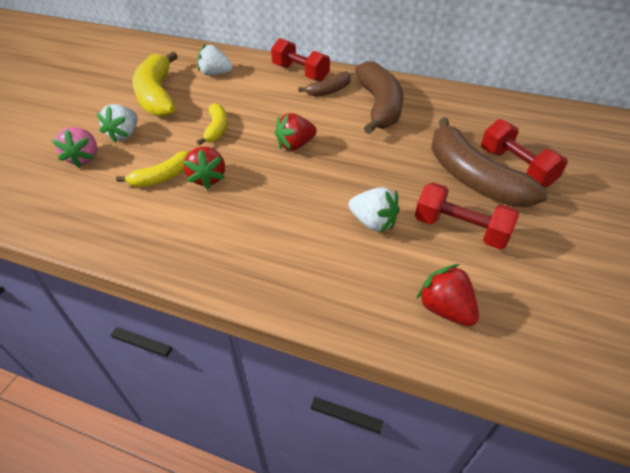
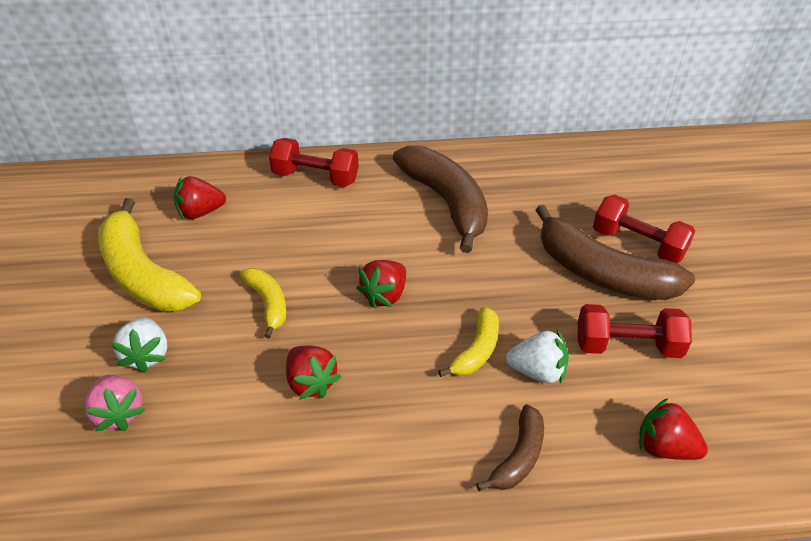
camera: 25 degrees left, 0 degrees up
yellow banana [116,151,189,187] -> yellow banana moved to [438,306,499,377]
white strawberry [198,44,233,76] -> red strawberry [174,176,226,219]
brown banana [298,71,351,97] -> brown banana moved to [476,404,544,491]

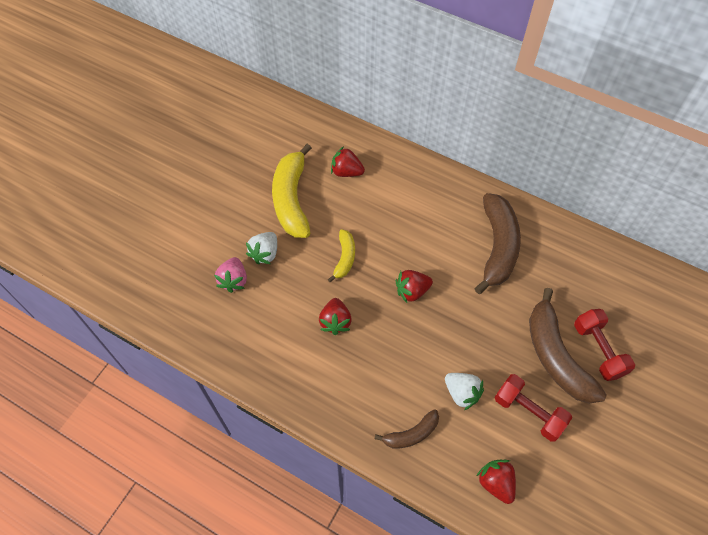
camera: 35 degrees right, 15 degrees up
red dumbbell [269,138,359,187] -> none
yellow banana [438,306,499,377] -> none

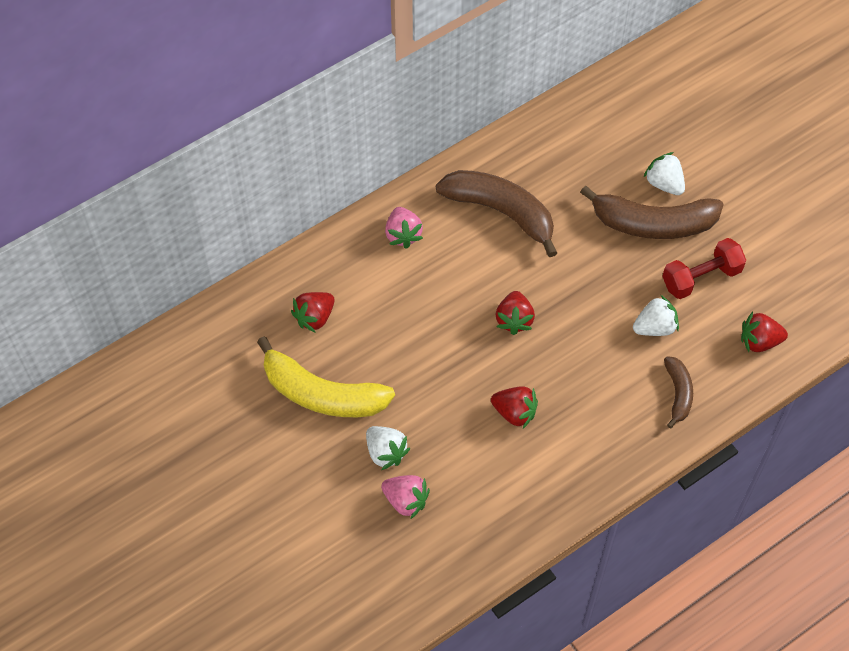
camera: 65 degrees left, 0 degrees up
yellow banana [328,229,355,282] -> none
red dumbbell [574,309,635,381] -> white strawberry [643,152,685,195]
none -> pink strawberry [385,207,423,249]

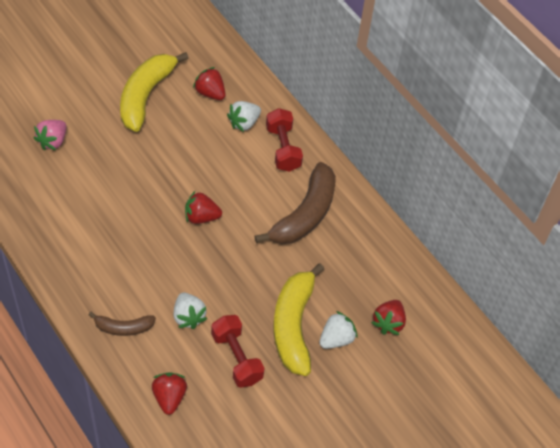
camera: 85 degrees right, 5 degrees down
white strawberry [366,426,410,470] -> white strawberry moved to [227,101,261,132]
pink strawberry [385,207,423,249] -> red dumbbell [266,108,303,172]
red strawberry [491,386,538,429] -> red strawberry moved to [371,300,406,335]
brown banana [580,185,724,239] -> yellow banana [273,264,325,376]

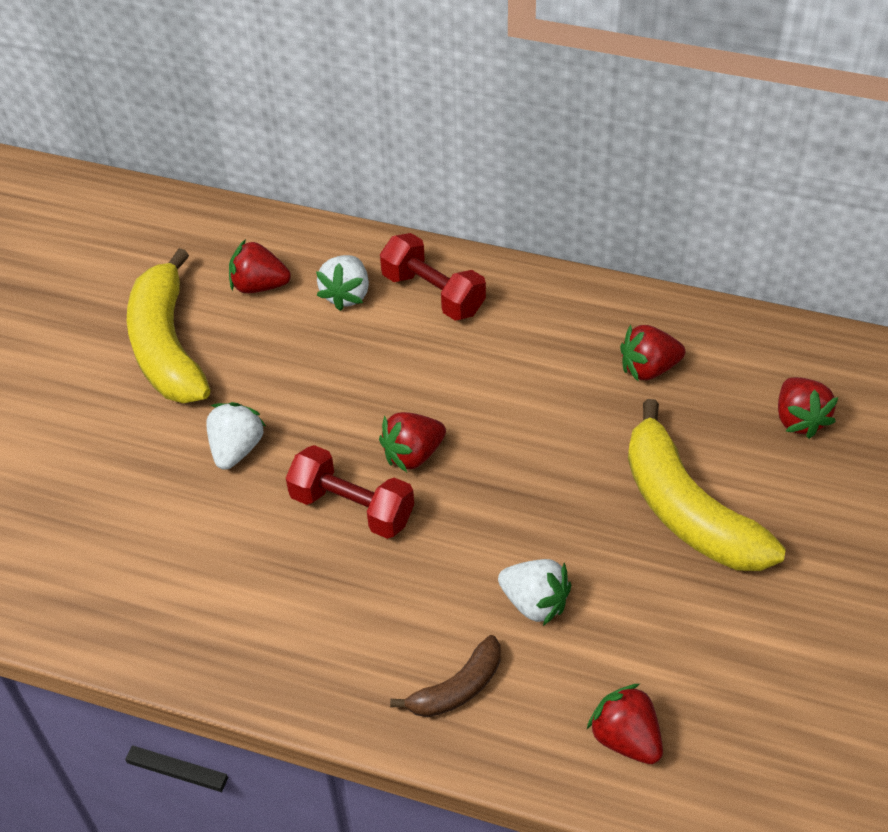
camera: 30 degrees left, 5 degrees down
pink strawberry [34,120,66,150] -> none
red dumbbell [211,315,264,388] -> red dumbbell moved to [286,445,414,539]
brown banana [255,162,336,244] -> none
white strawberry [319,311,358,349] -> white strawberry moved to [206,402,266,470]
none -> red strawberry [620,324,685,381]

